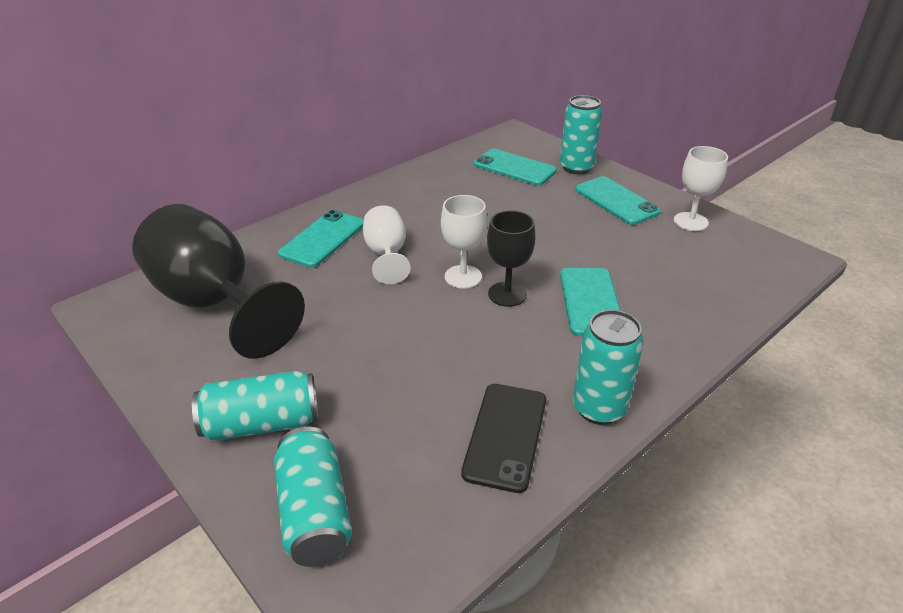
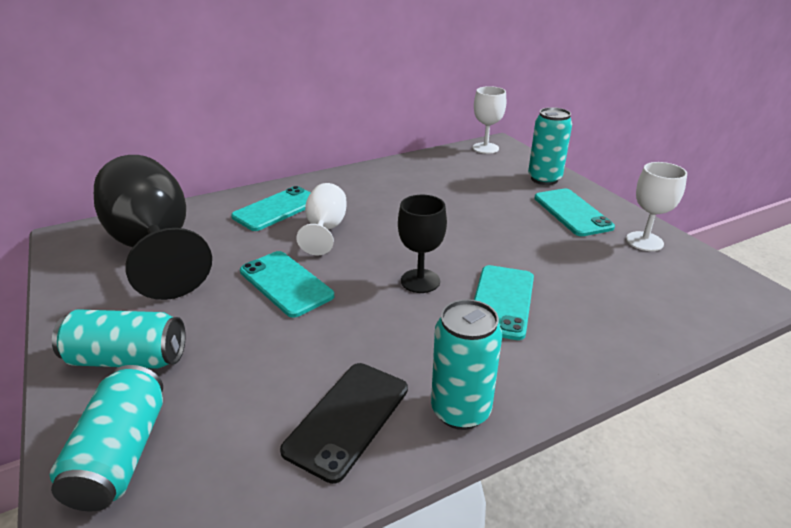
camera: 15 degrees right, 5 degrees down
white goblet [441,195,487,289] -> white goblet moved to [473,86,506,154]
turquoise phone [474,149,557,186] -> turquoise phone moved to [240,251,334,318]

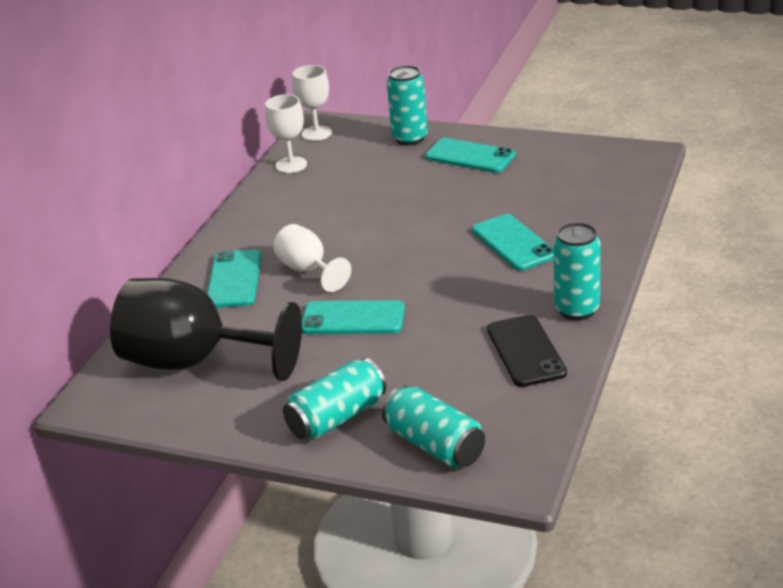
camera: 40 degrees left, 0 degrees up
black goblet [398,195,447,293] -> none
white goblet [626,162,687,251] -> white goblet moved to [265,94,307,173]

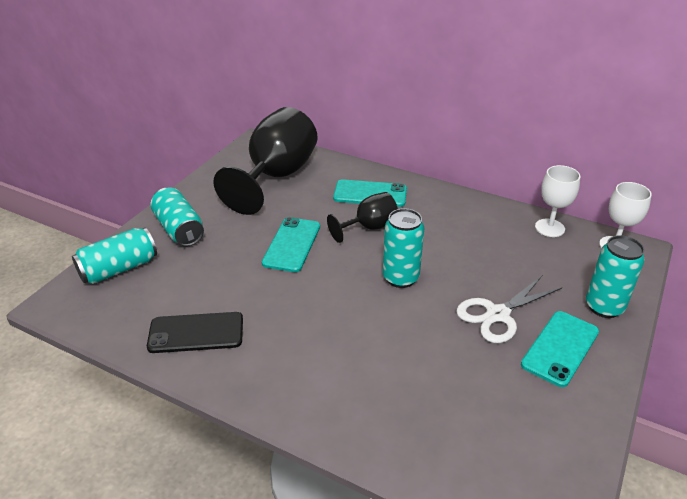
camera: 95 degrees right, 5 degrees up
white goblet [273,224,351,292] -> black goblet [327,192,398,243]
turquoise phone [472,214,554,271] -> none
turquoise can [553,222,601,320] -> turquoise can moved to [383,208,424,288]
none -> white scissors [456,276,562,343]

